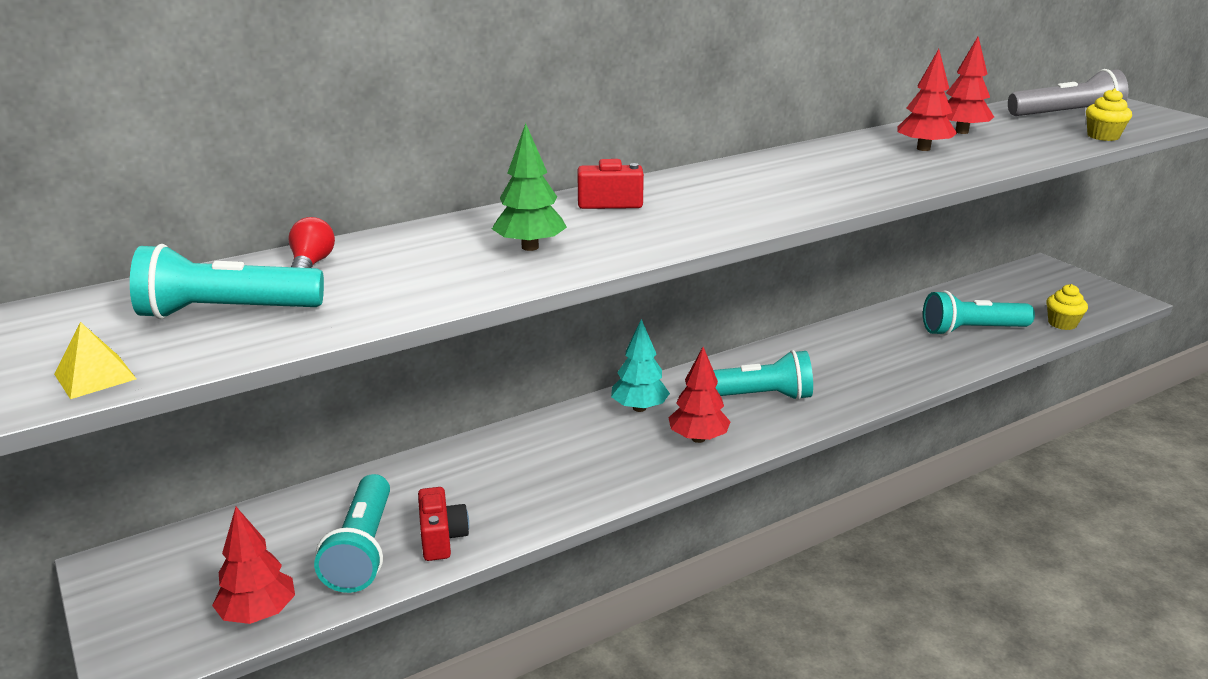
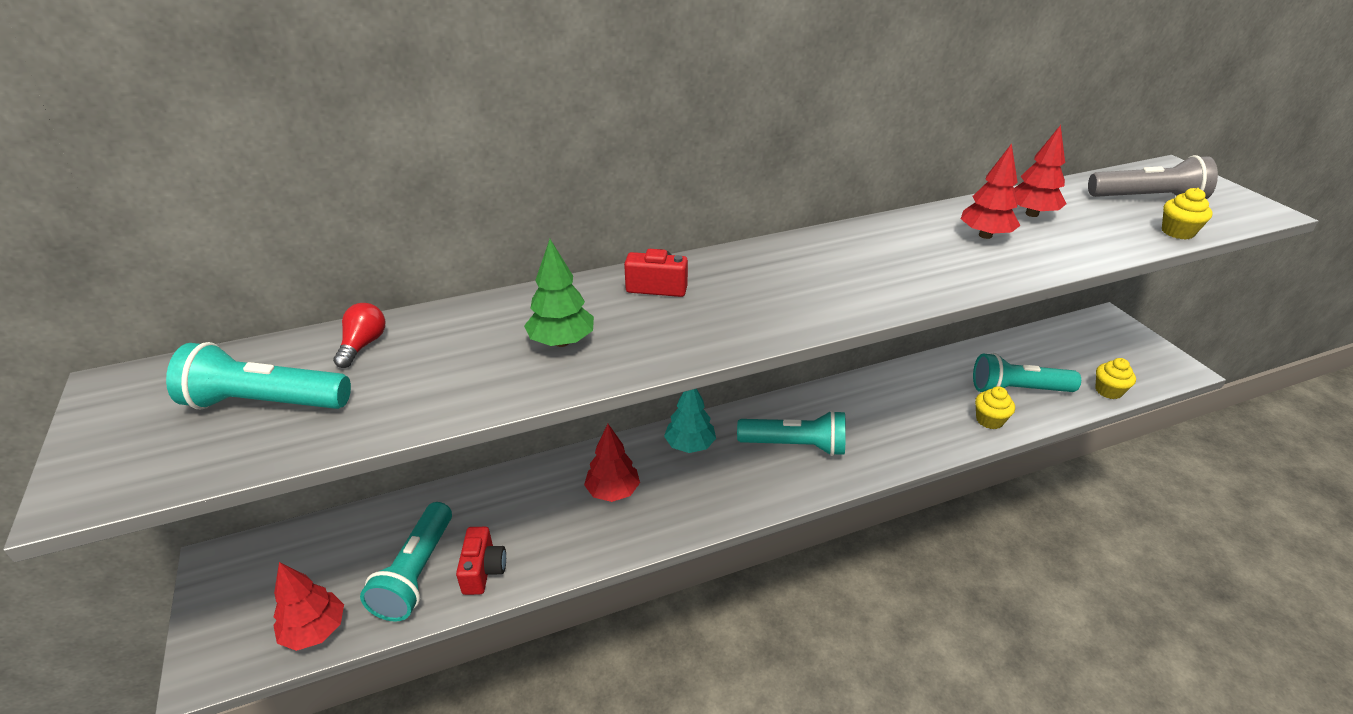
camera: 10 degrees right, 10 degrees up
yellow pyramid [54,322,136,399] -> none
red tree [669,347,731,443] -> red tree moved to [584,424,640,502]
none -> yellow cupcake [975,386,1015,429]

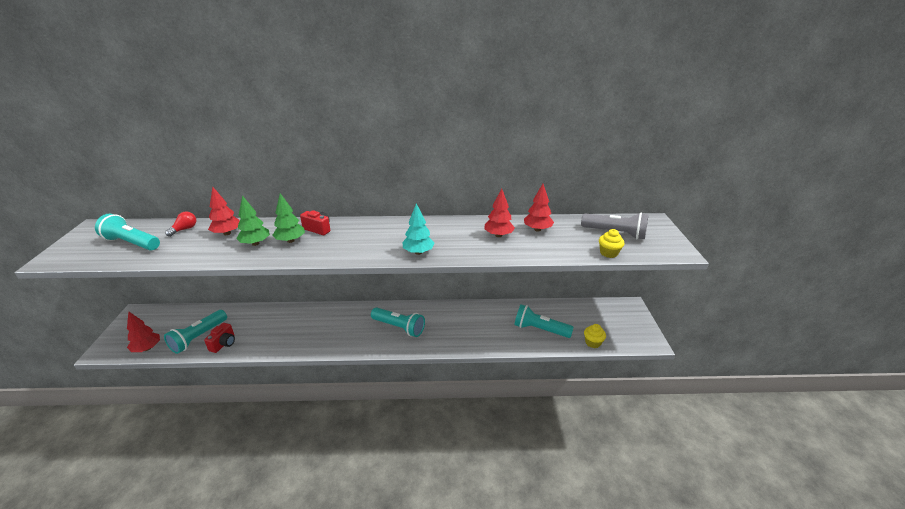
camera: 20 degrees right, 5 degrees down
red tree [584,424,640,502] -> red tree moved to [208,187,240,235]
turquoise tree [664,389,716,453] -> turquoise tree moved to [403,203,435,255]
yellow cupcake [975,386,1015,429] -> none
none -> green tree [273,193,305,243]

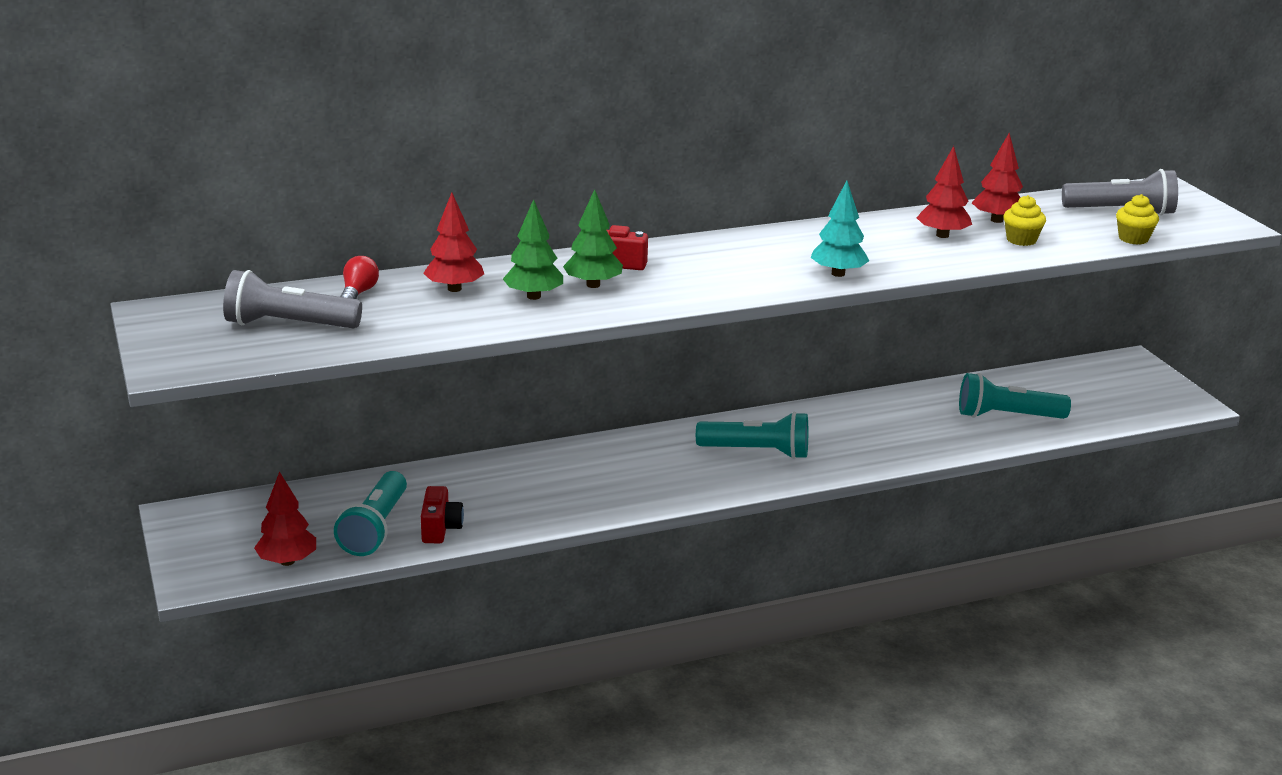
camera: 20 degrees left, 5 degrees down
turquoise flashlight [95,214,160,250] -> grey flashlight [223,270,362,329]
yellow cupcake [584,324,606,348] -> yellow cupcake moved to [1003,195,1046,246]

